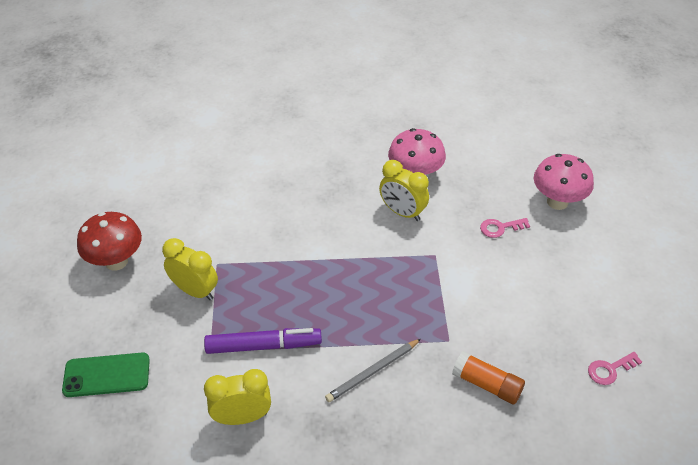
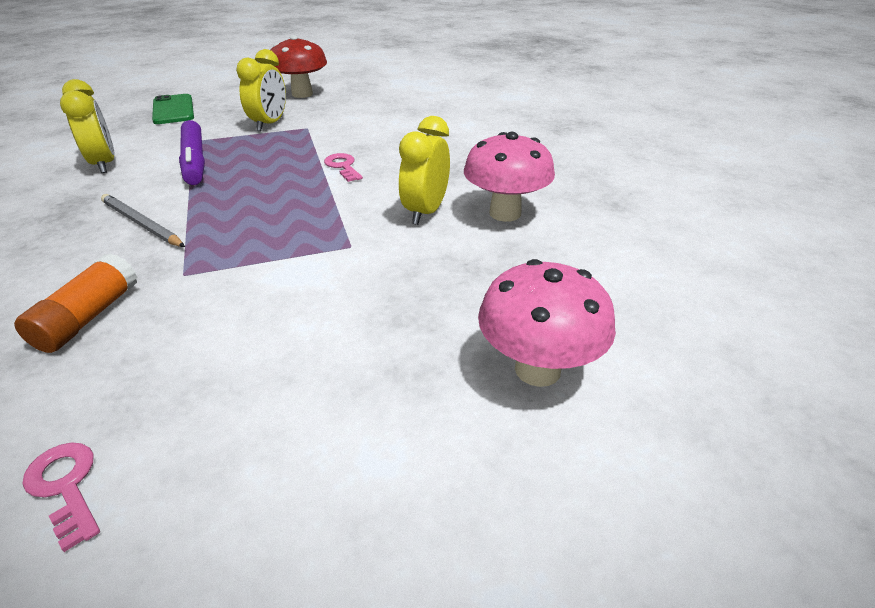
camera: 75 degrees right, 10 degrees down
pink key [480,218,530,238] -> pink key moved to [324,153,363,182]

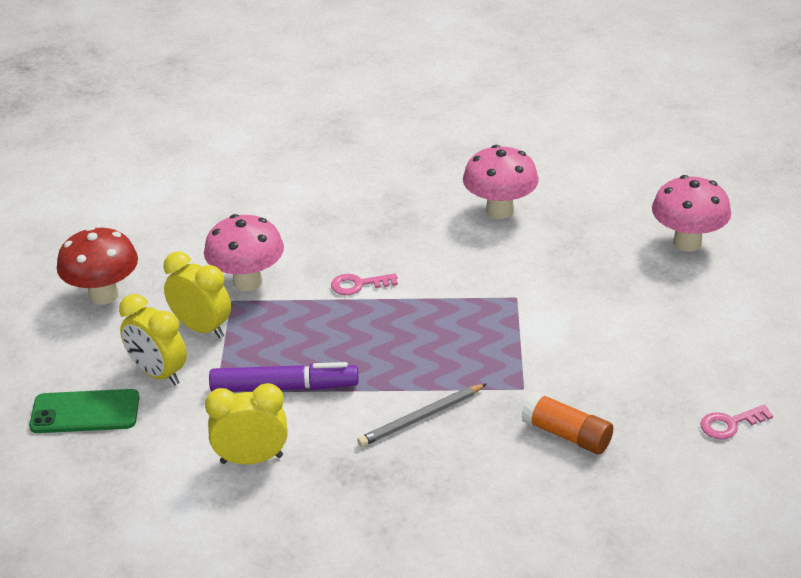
camera: 70 degrees left, 0 degrees up
yellow clock [399,116,450,225] -> yellow clock moved to [119,294,187,385]
none -> pink mushroom [204,214,284,291]

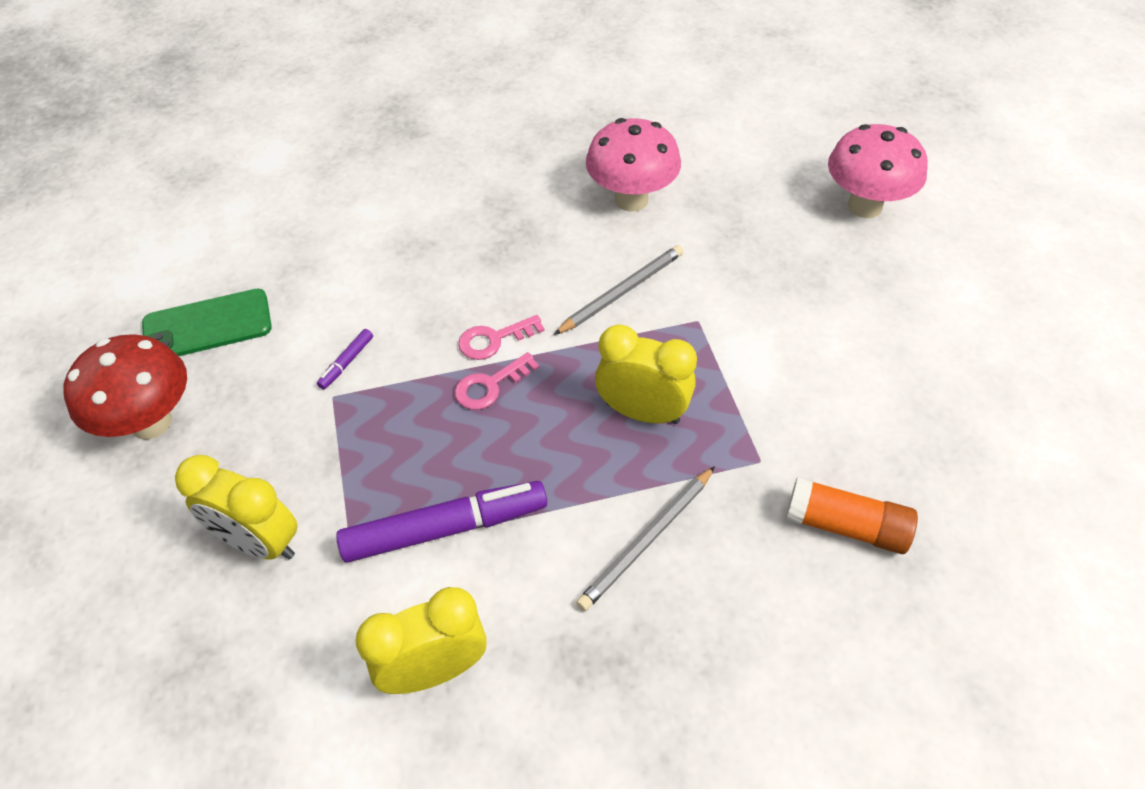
camera: 15 degrees left, 15 degrees up
green phone [29,389,139,433] -> green phone moved to [142,289,272,356]
yellow clock [163,252,231,338] -> yellow clock moved to [595,325,697,424]
pink mushroom [204,214,284,291] -> purple marker [317,329,373,389]
pink key [700,405,773,439] -> pink key moved to [455,352,540,410]
none -> grey pencil [554,245,683,335]

